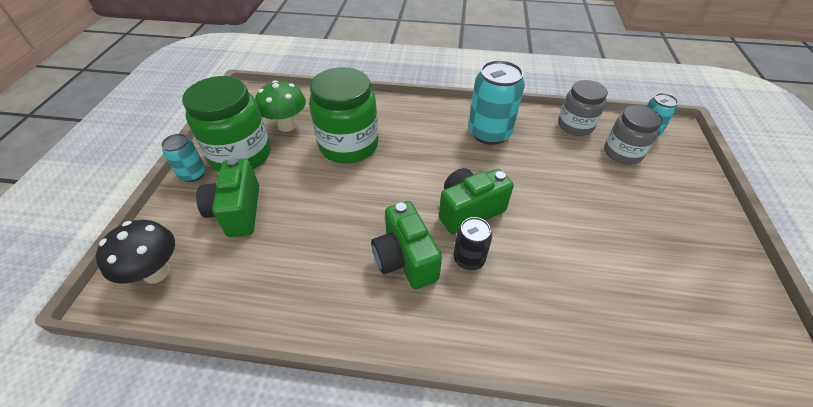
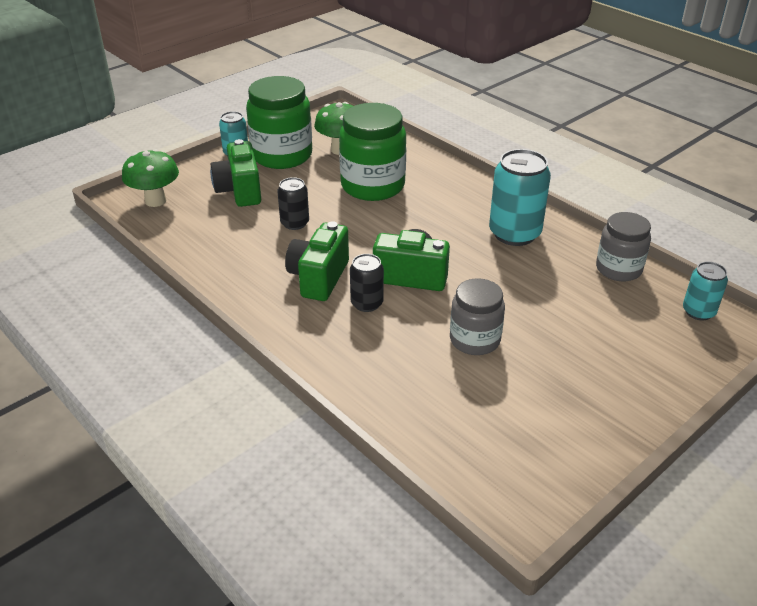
camera: 40 degrees right, 10 degrees down
black mushroom [96,220,175,284] -> green mushroom [122,149,179,207]
green camera [196,158,259,237] -> green camera turned 45 degrees counterclockwise [210,139,261,207]
grey jar [604,105,662,165] -> grey jar moved to [450,278,505,355]
none -> black can [277,177,309,230]

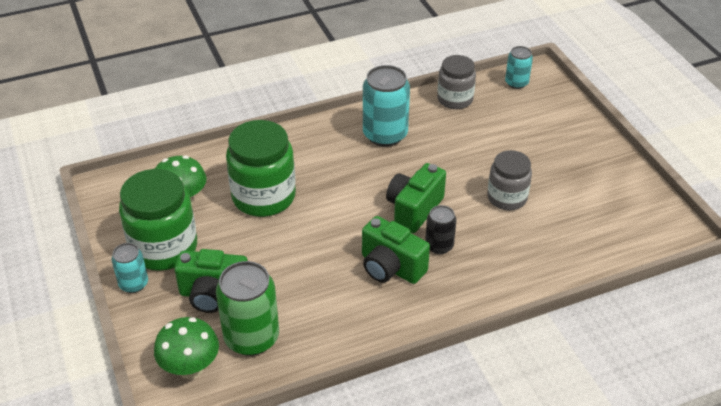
camera: 70 degrees left, 5 degrees up
black can [277,177,309,230] -> none
none -> green can [216,261,279,356]

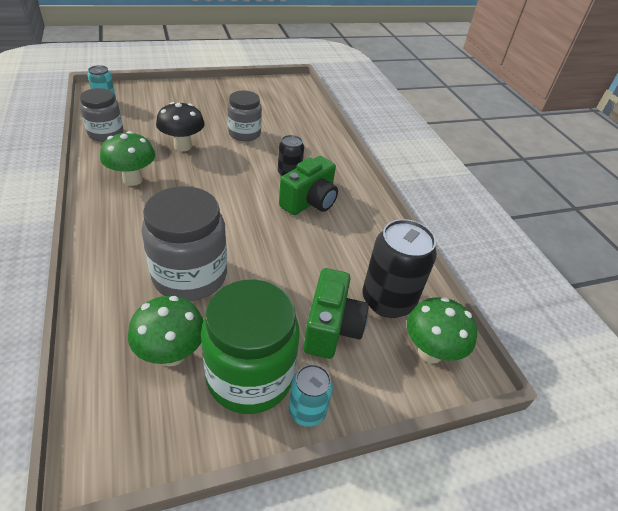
camera: 90 degrees left, 0 degrees up
green can [216,261,279,356] -> black can [363,219,437,318]
green jar [226,120,296,217] -> grey jar [142,186,227,301]
turquoise can [363,65,410,147] -> green mushroom [100,131,155,186]
green camera [386,163,446,233] -> none
none -> black mushroom [156,102,205,151]

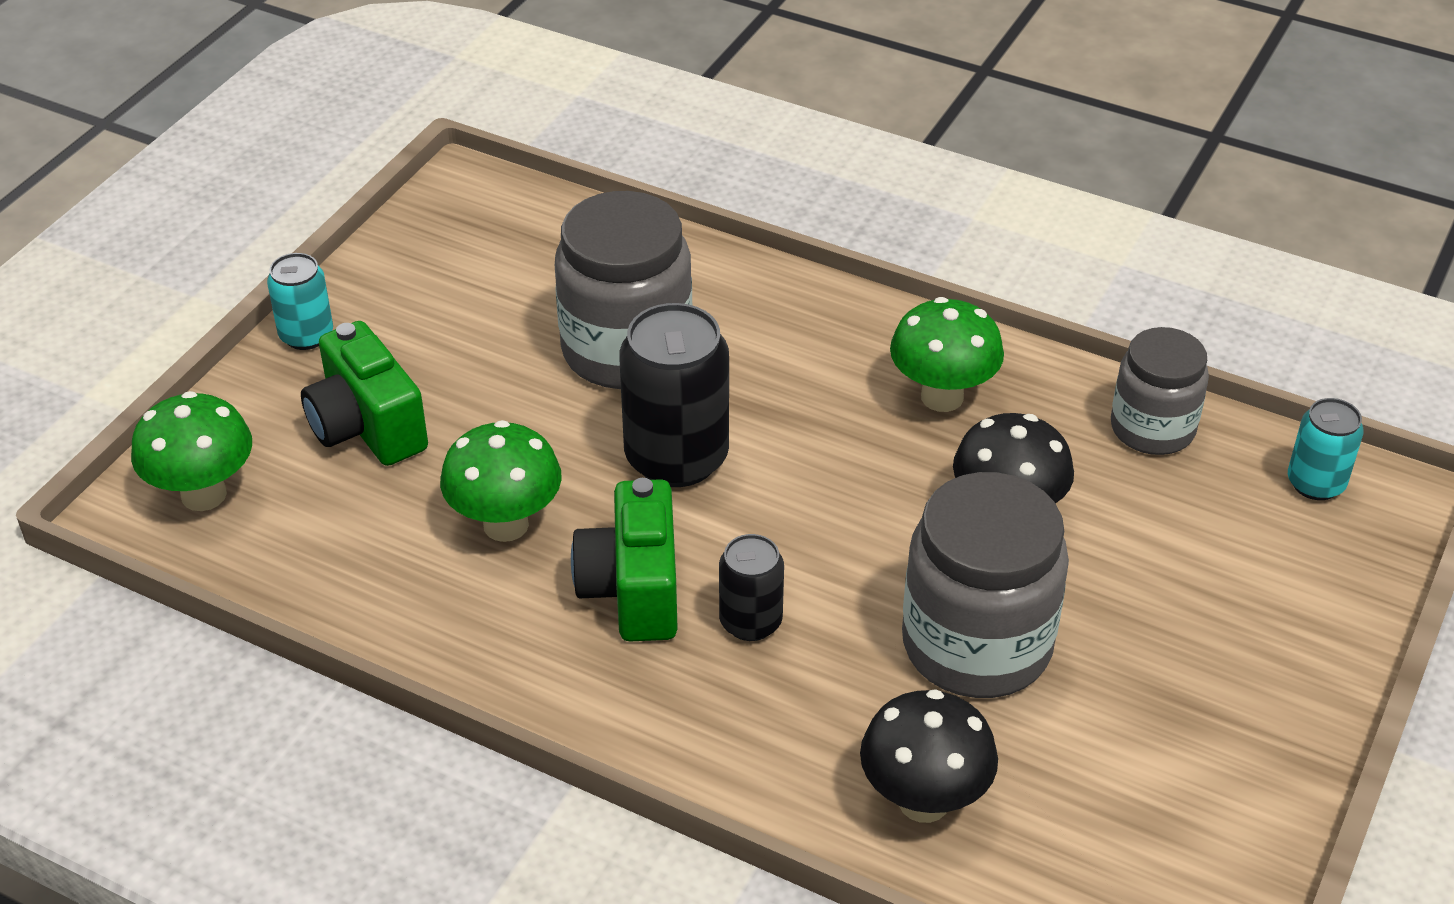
camera: 140 degrees right, 0 degrees up
green mushroom [128,296,204,367] -> green mushroom moved to [440,420,562,542]
green jar [201,280,300,414] -> none
grey jar [228,91,262,141] -> grey jar [902,472,1069,698], size x1.59
black can [363,219,437,318] -> black can moved to [619,303,729,487]
none -> black mushroom [860,689,998,823]

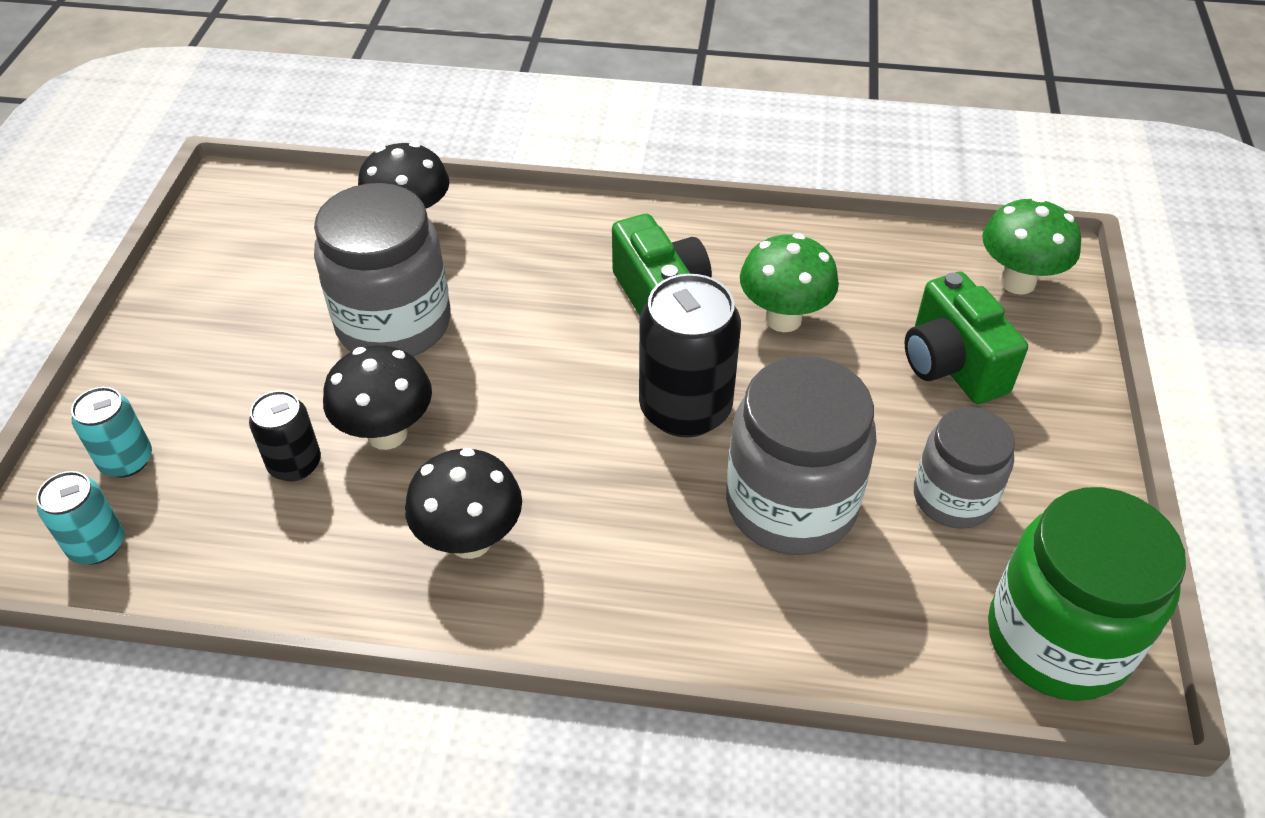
camera: 160 degrees right, 5 degrees up
turquoise can [267,253,333,350] -> turquoise can moved to [71,387,152,478]
green camera [301,321,428,466] -> green camera turned 150 degrees counterclockwise [905,272,1028,404]
black can [719,534,784,641] -> black can moved to [249,391,321,481]
green mushroom [890,297,1004,412] -> black mushroom [405,448,522,559]
grey jar [1111,327,1209,455] -> grey jar moved to [914,407,1015,529]
none -> green jar [988,487,1186,701]

